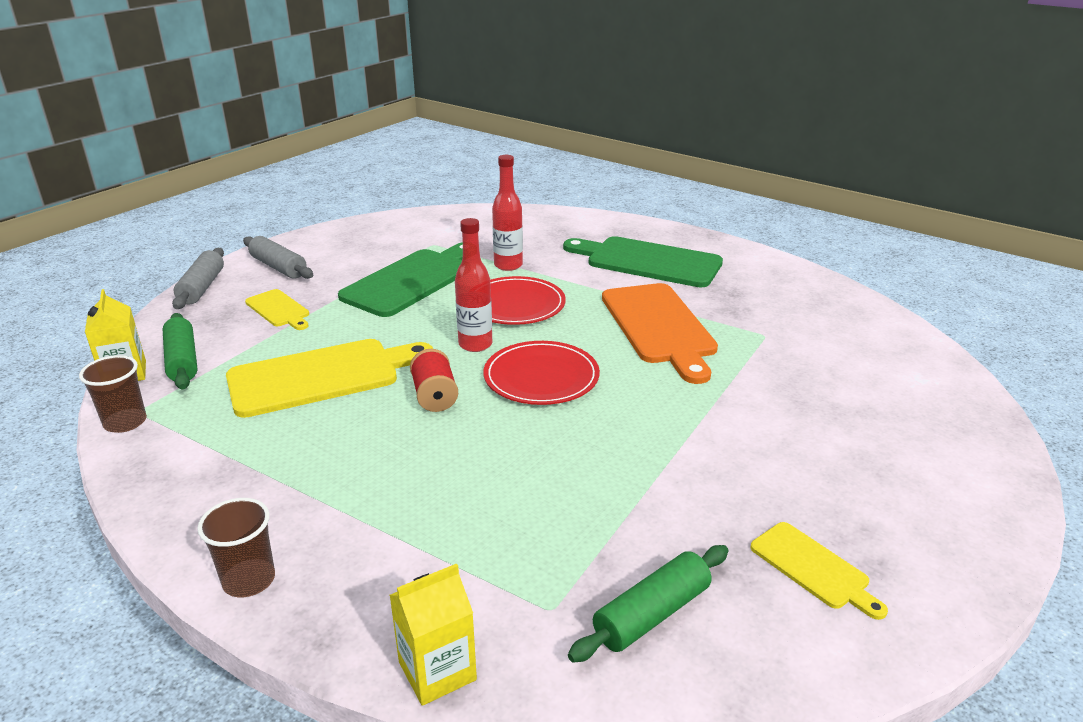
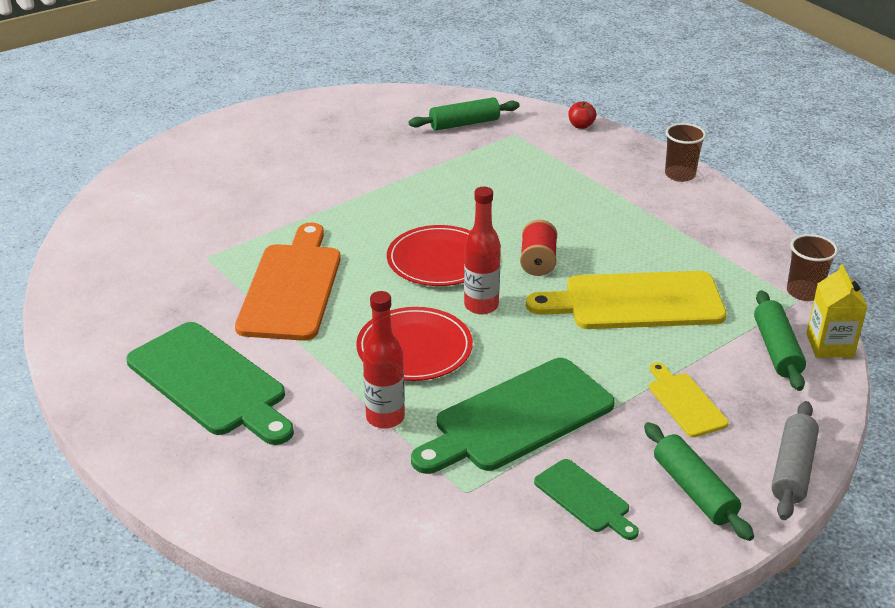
camera: 160 degrees left, 5 degrees up
grey rolling pin [243,236,313,279] -> green rolling pin [644,422,754,541]
yellow carton [389,563,477,706] -> red apple [568,101,596,129]
yellow cutting board [750,522,888,620] -> none
none -> green cutting board [534,459,639,540]

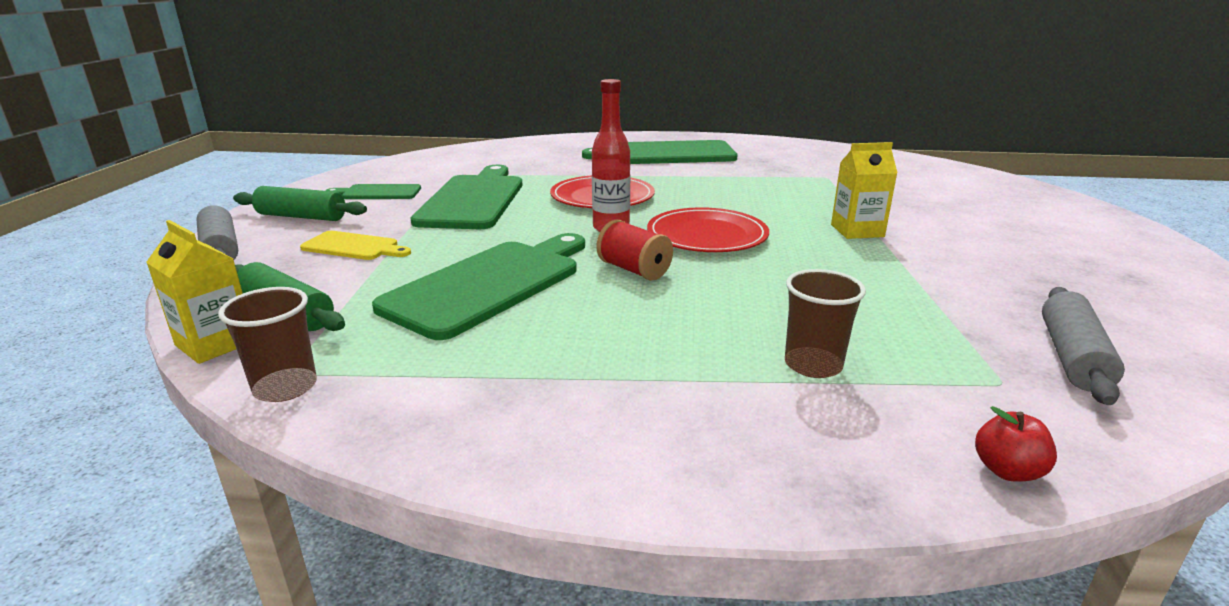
camera: 130 degrees right, 10 degrees down
orange cutting board [235,223,341,341] -> none
red bottle [363,291,405,429] -> none
green rolling pin [408,97,520,131] -> grey rolling pin [1042,287,1125,405]
yellow cutting board [526,271,726,329] -> green cutting board [372,233,585,340]
brown cup [665,123,706,182] -> brown cup moved to [785,269,866,378]
none -> yellow carton [831,142,898,239]

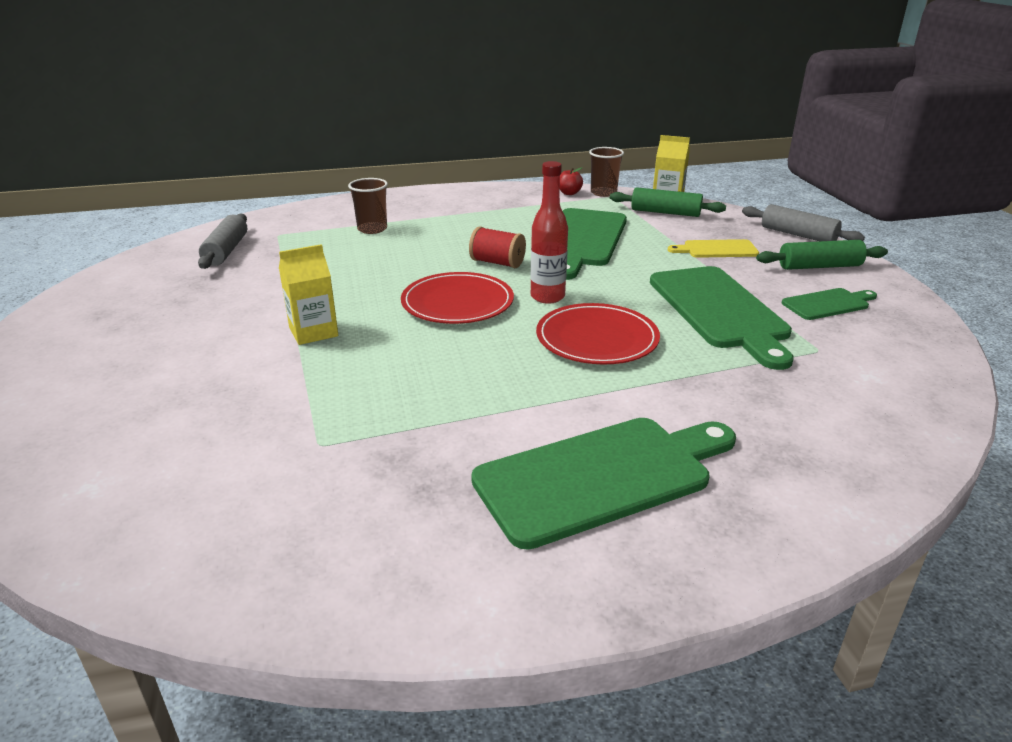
camera: 160 degrees right, 5 degrees up
red apple [975,406,1057,481] -> red apple moved to [560,167,583,195]

